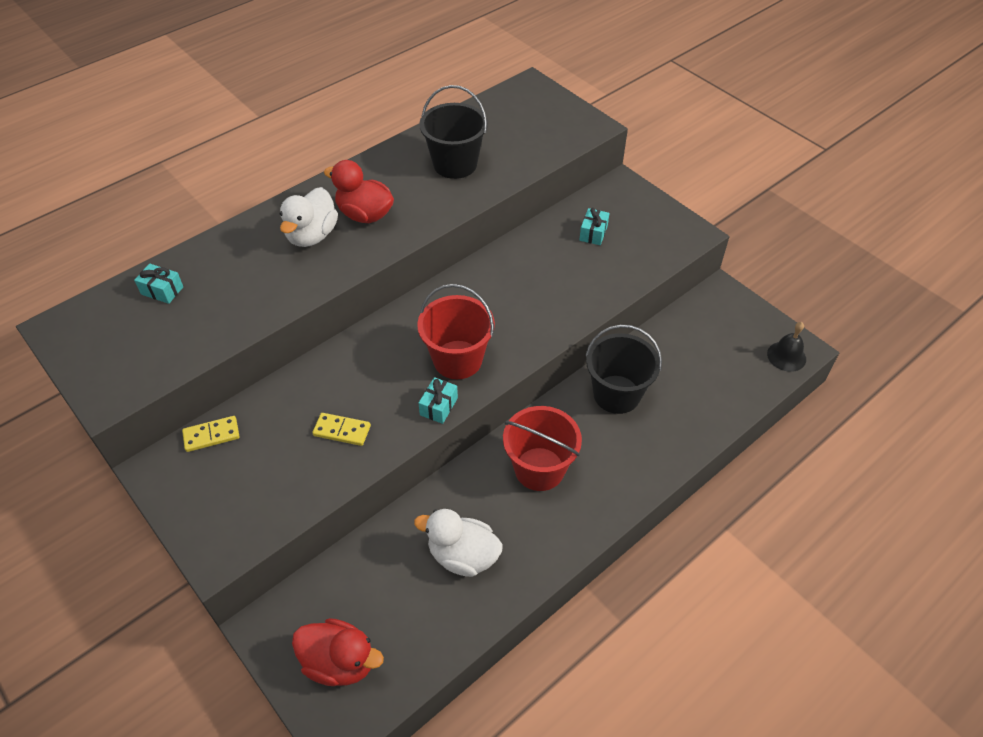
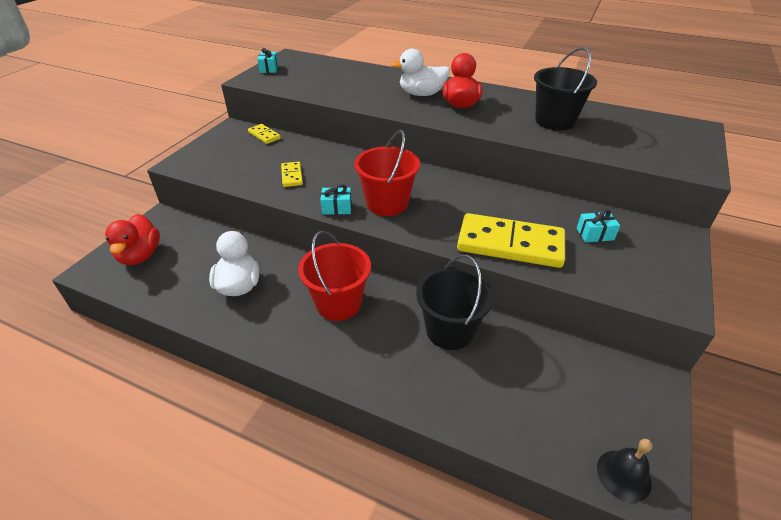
camera: 65 degrees right, 10 degrees down
turquoise gift [134,264,183,304] -> turquoise gift moved to [257,48,279,73]
none -> yellow domino [457,213,565,268]

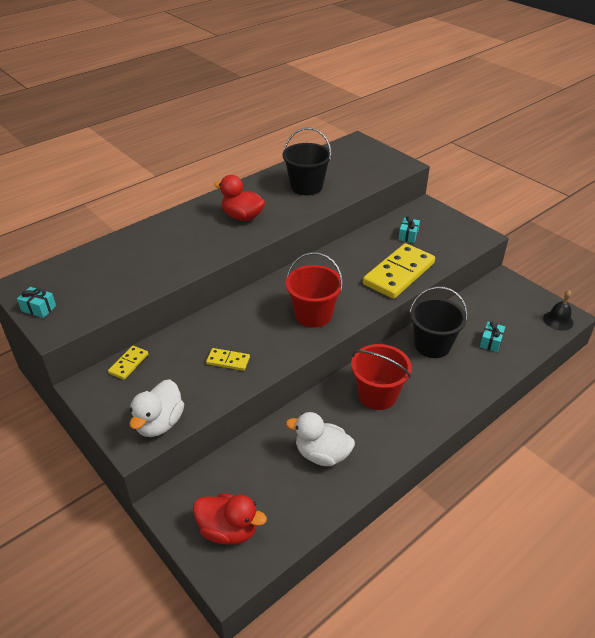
camera: 65 degrees left, 0 degrees up
yellow domino [248,124,281,144] -> yellow domino turned 45 degrees counterclockwise [108,346,148,380]
turquoise gift [320,184,352,215] -> turquoise gift moved to [480,322,505,352]
white duck [391,48,450,96] -> white duck moved to [130,379,184,437]

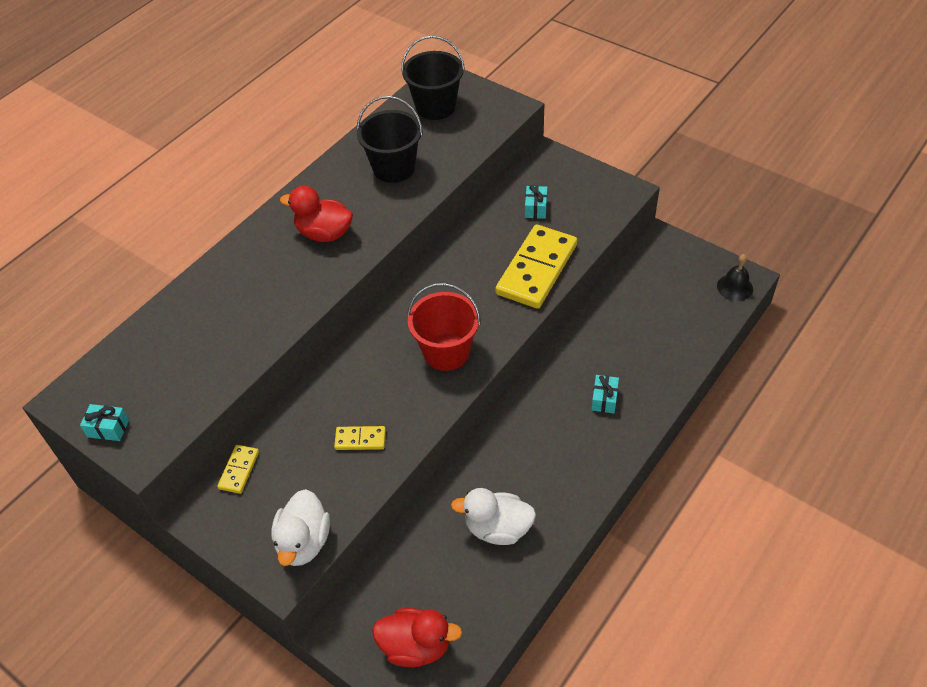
camera: 10 degrees left, 10 degrees up
red bucket [351,344,412,410] -> none
black bucket [409,287,468,358] -> black bucket moved to [401,35,465,120]
turquoise gift [480,322,505,352] -> turquoise gift moved to [591,375,619,414]

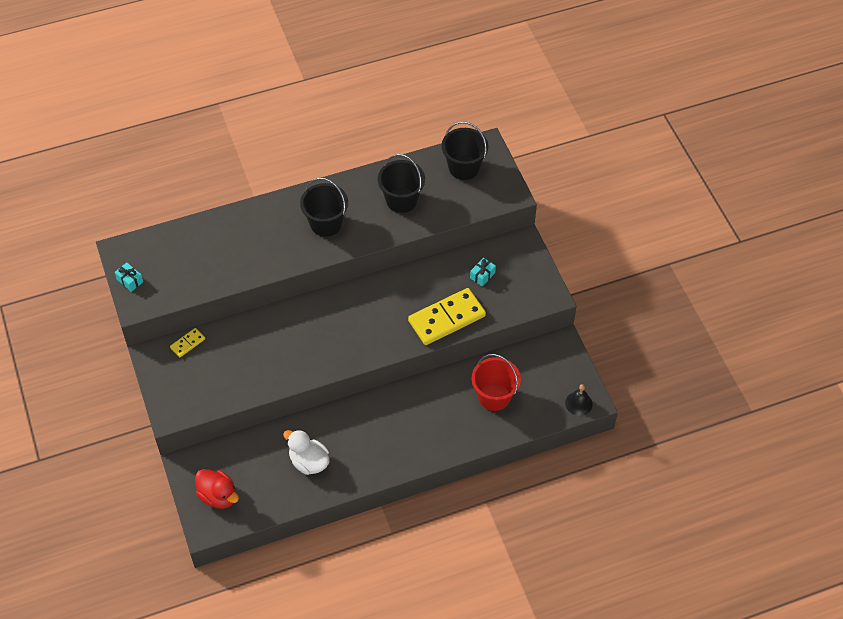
camera: 30 degrees right, 5 degrees up
white duck [271,489,330,566] -> none
red duck [280,186,353,242] -> black bucket [300,178,348,237]
yellow domino [334,426,386,450] -> none
red bucket [407,283,481,371] -> red bucket moved to [472,354,521,411]
turquoise gift [591,375,619,414] -> none

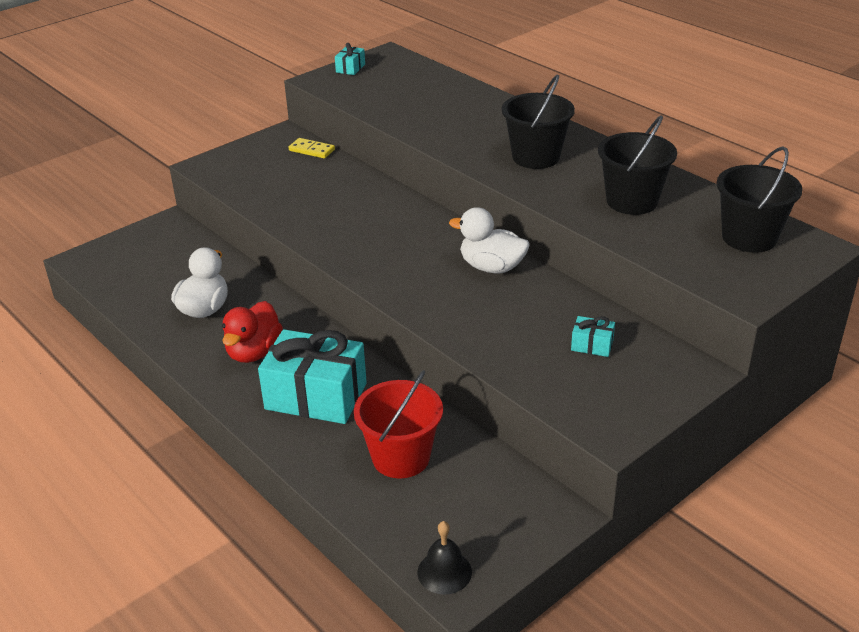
camera: 70 degrees right, 20 degrees down
red duck [195,469,239,509] -> red duck moved to [222,301,283,363]
yellow domino [408,288,486,345] -> none
none -> turquoise gift [258,329,367,424]
none -> white duck [449,207,530,273]

